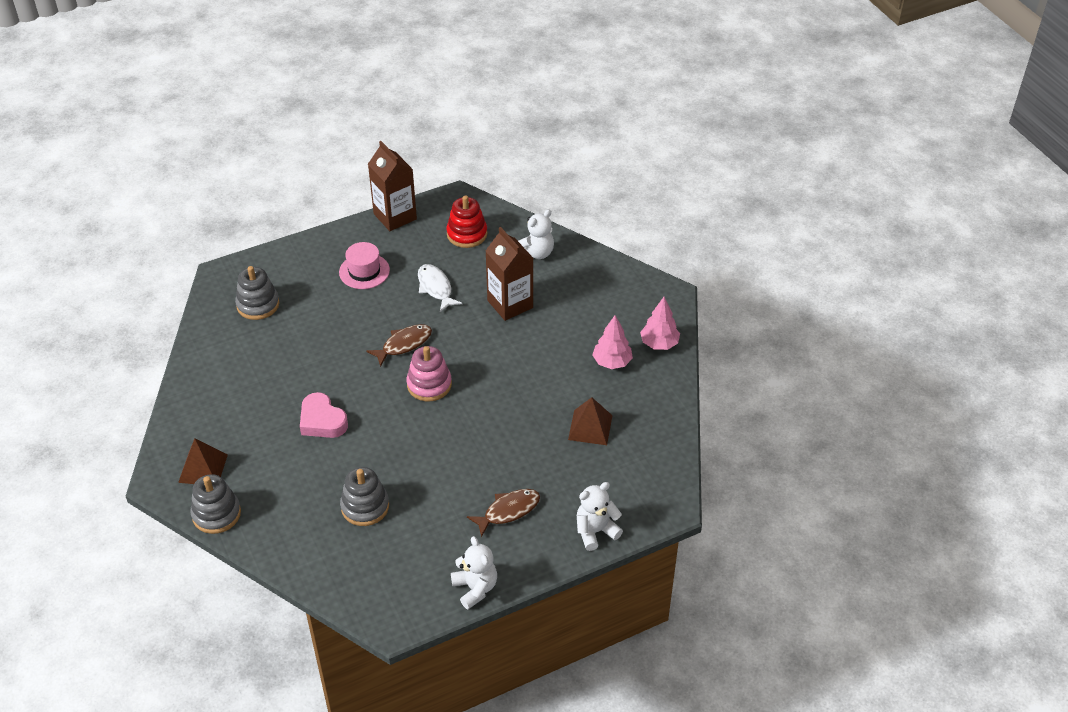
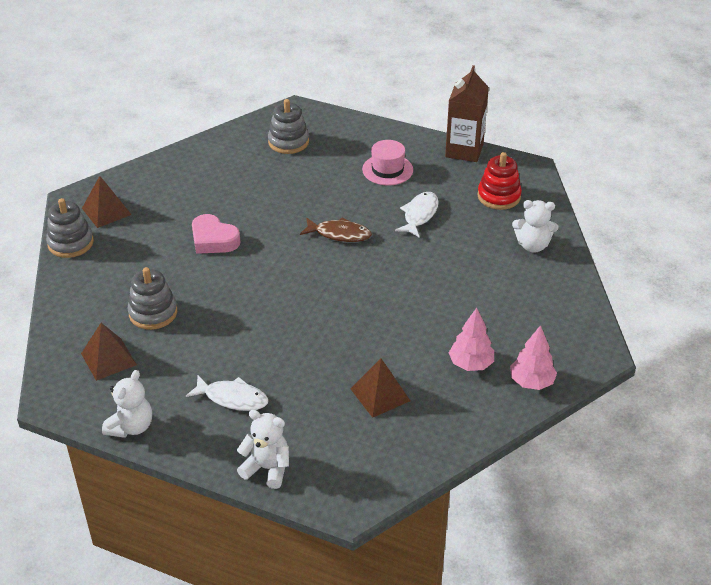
camera: 50 degrees right, 5 degrees down
pink heart [300,392,348,438] -> pink heart turned 60 degrees counterclockwise [192,214,240,254]
pink stacking toy [406,346,452,401] -> none
brown fish [467,489,540,537] -> white fish [186,375,268,411]
brown carton [486,227,533,321] -> none
none -> brown pyramid [81,323,137,381]

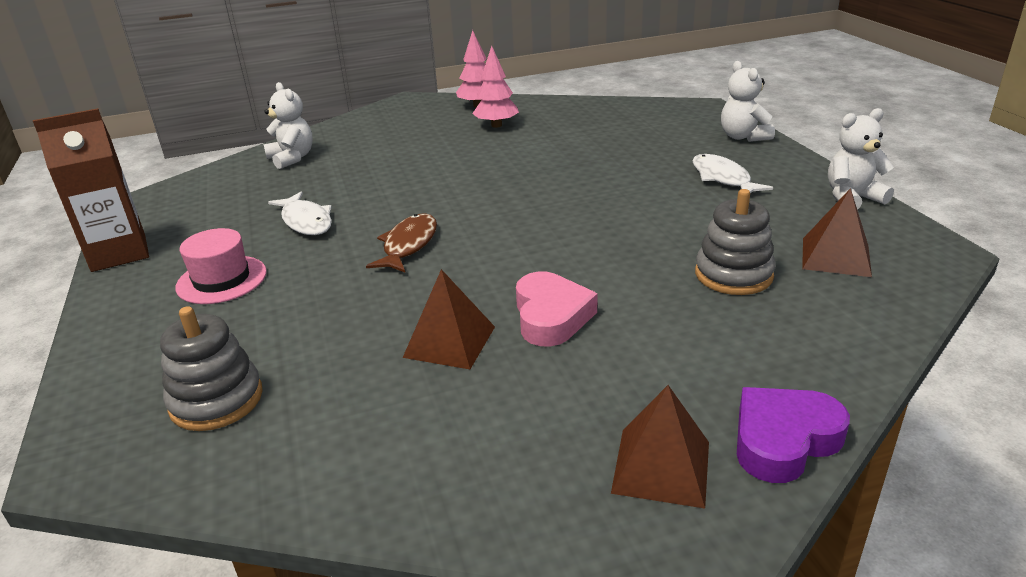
camera: 130 degrees left, 10 degrees down
grey stacking toy [46,198,94,258] -> purple heart [737,387,850,483]
brown fish [300,217,372,242] -> brown fish turned 45 degrees clockwise [366,213,437,272]
brown pyramid [351,358,410,418] -> brown pyramid moved to [403,269,495,369]
white fish [395,192,438,237] -> white fish turned 105 degrees counterclockwise [268,192,332,235]
red stacking toy [478,152,522,210] -> none

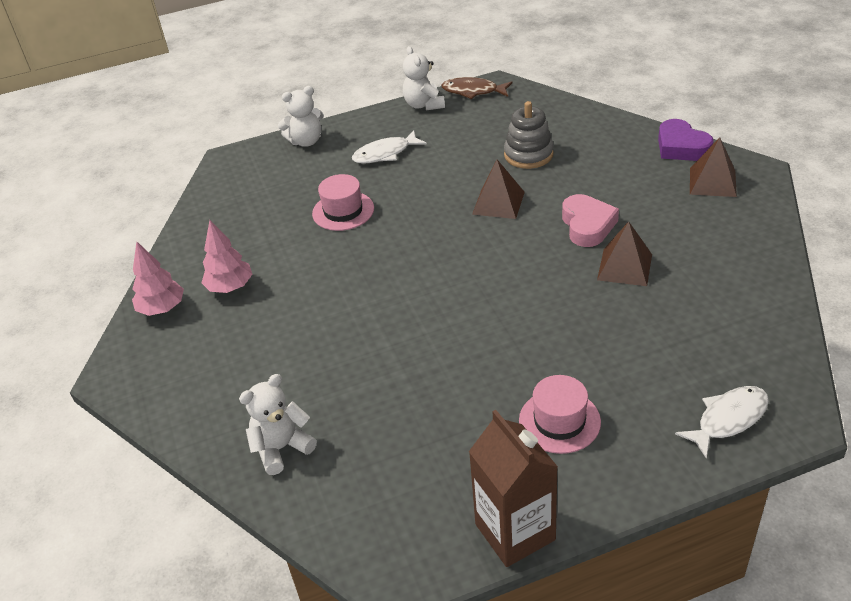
camera: 90 degrees left, 10 degrees up
grey stacking toy [160,306,263,431] -> none
white fish [268,192,332,235] -> white fish moved to [675,386,769,459]
brown fish [366,213,437,272] -> brown fish moved to [441,77,512,99]
pink heart [516,271,598,346] -> pink heart turned 90 degrees clockwise [562,194,619,247]
brown pyramid [802,188,872,277] -> brown pyramid moved to [472,160,525,219]
none -> pink hat [312,174,374,231]

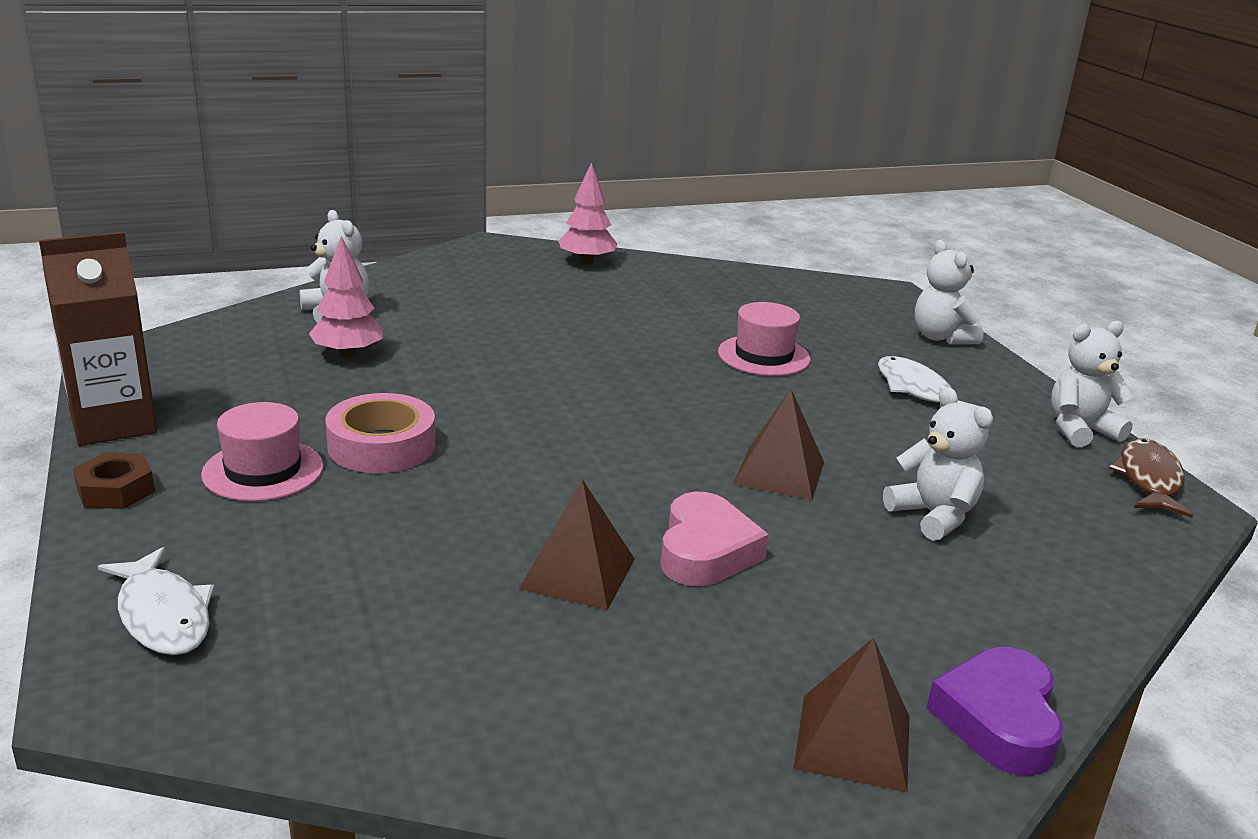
camera: 85 degrees right, 15 degrees down
pink tree [201,220,252,293] -> pink tree moved to [309,236,383,358]
grey stacking toy [504,101,554,169] -> white teddy bear [883,387,993,541]
pink heart [562,194,619,247] -> pink heart turned 75 degrees counterclockwise [661,492,769,586]
purple heart [658,119,714,161] -> purple heart turned 45 degrees counterclockwise [927,647,1063,776]
none -> brown nut [73,453,155,509]
none -> pink tape [325,393,436,473]

